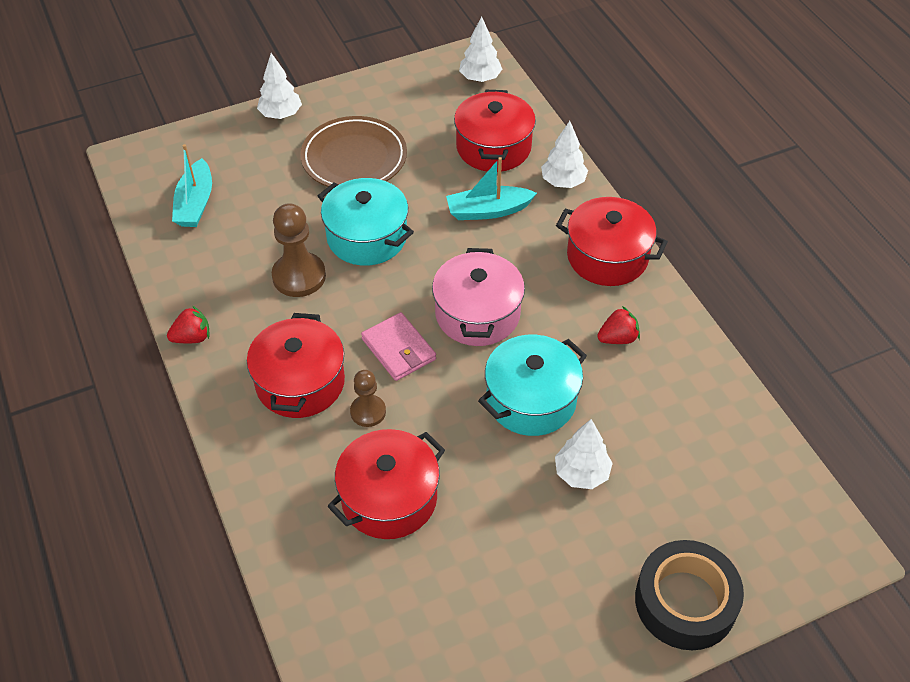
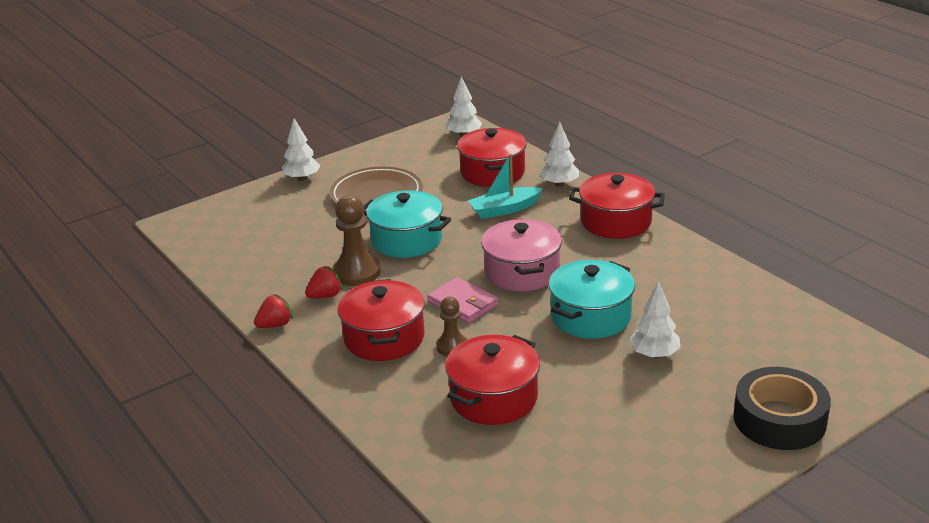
camera: 10 degrees left, 20 degrees down
turquoise boat [172,144,212,227] -> none
red strawberry [597,306,640,344] -> red strawberry moved to [305,266,343,298]

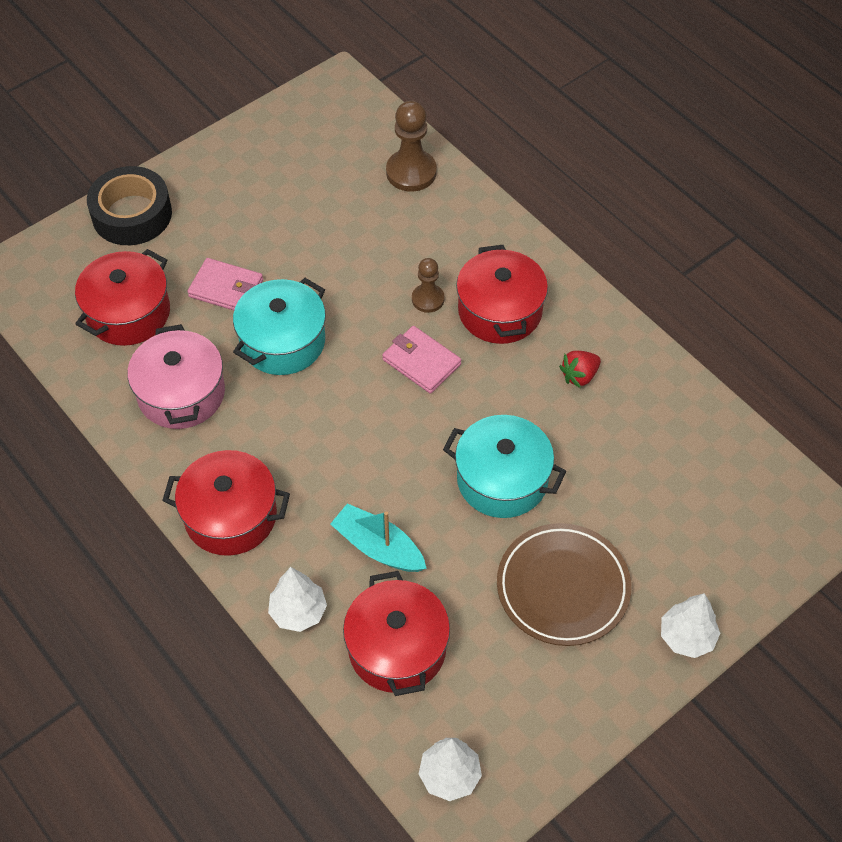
camera: 175 degrees right, 25 degrees up
red strawberry [254,294,293,328] -> none
brown pawn [332,195,381,286] -> brown pawn moved to [386,101,437,192]
red pot [445,335,540,425] -> red pot moved to [75,249,170,346]
turquoise boat [468,153,543,219] -> turquoise boat turned 120 degrees counterclockwise [330,503,427,572]
pink pot [481,219,562,291] -> pink pot moved to [127,324,225,429]
white tree [629,281,681,358] -> pink wallet [187,258,263,310]

